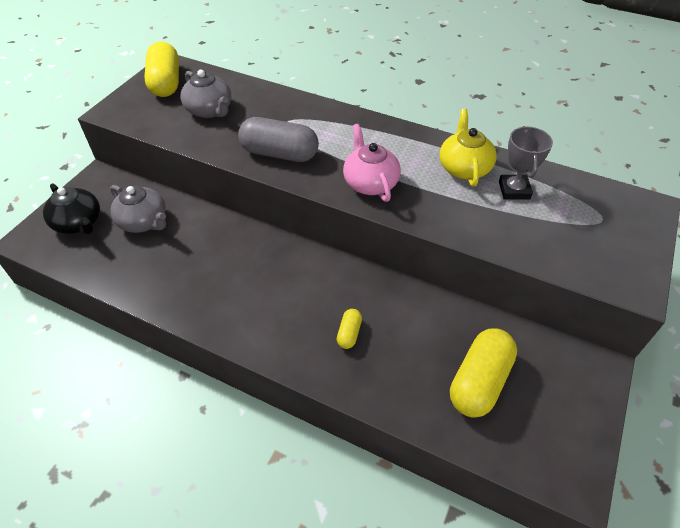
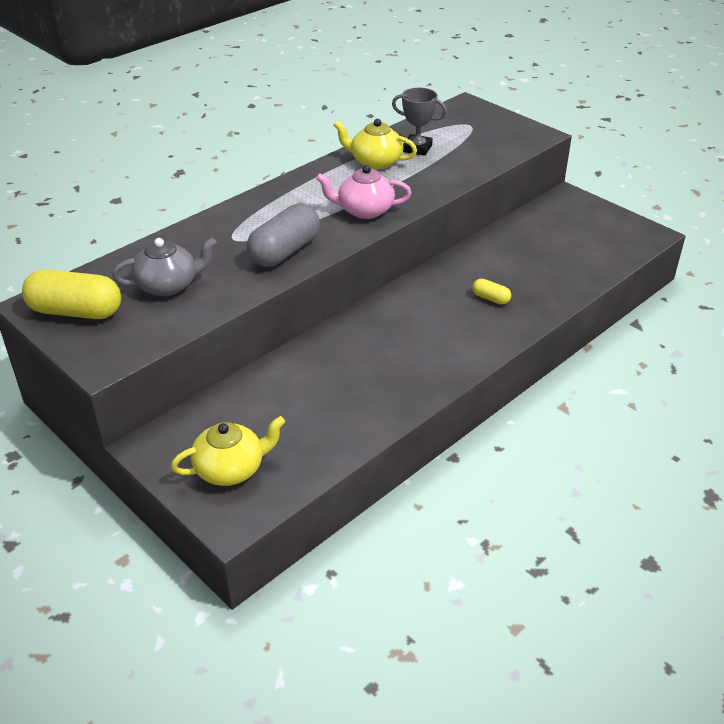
camera: 70 degrees left, 10 degrees down
black teapot [43,184,100,234] -> yellow teapot [171,416,285,486]
grey teapot [110,185,166,233] -> none
yellow capsule [450,328,517,418] -> none

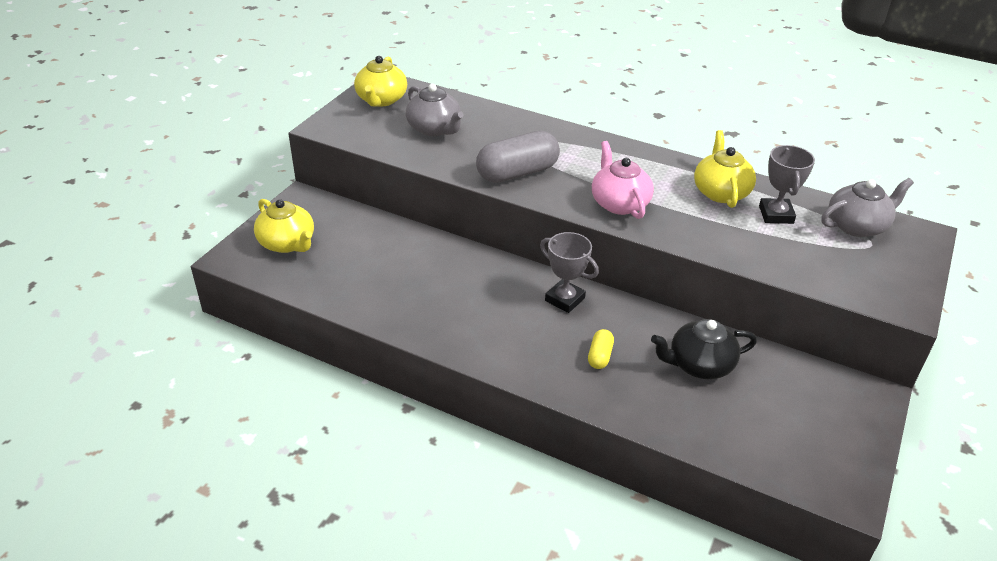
camera: 70 degrees right, 0 degrees up
yellow capsule [22,269,121,319] -> yellow teapot [354,56,407,107]
grey capsule [247,203,320,267] -> grey capsule turned 45 degrees counterclockwise [476,131,560,183]
none -> grey trophy [540,232,599,313]
none -> black teapot [651,319,757,379]
none -> grey teapot [821,178,914,237]

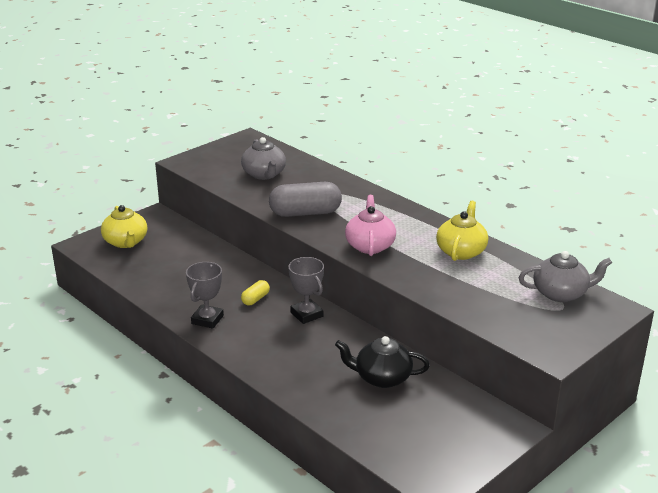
camera: 20 degrees right, 10 degrees down
yellow teapot [354,56,407,107] -> none
yellow capsule [588,329,614,369] -> yellow capsule moved to [241,280,270,305]
grey trophy [759,145,815,224] -> grey trophy moved to [186,262,224,329]

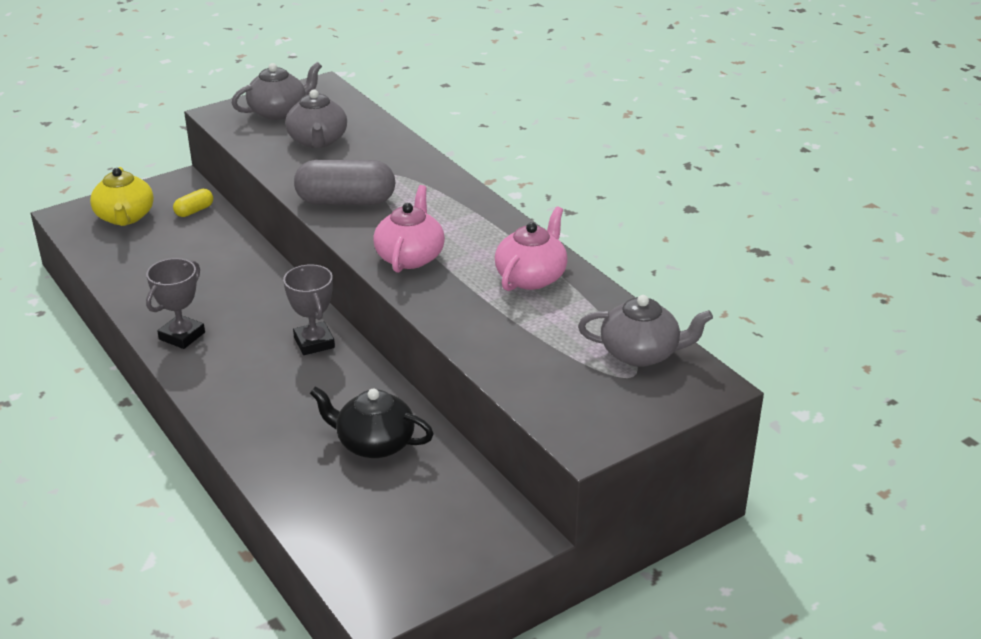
camera: 10 degrees right, 5 degrees up
yellow capsule [241,280,270,305] -> yellow capsule moved to [173,189,213,217]
yellow teapot [436,201,488,261] -> pink teapot [495,206,568,291]
none -> grey teapot [232,62,322,120]

